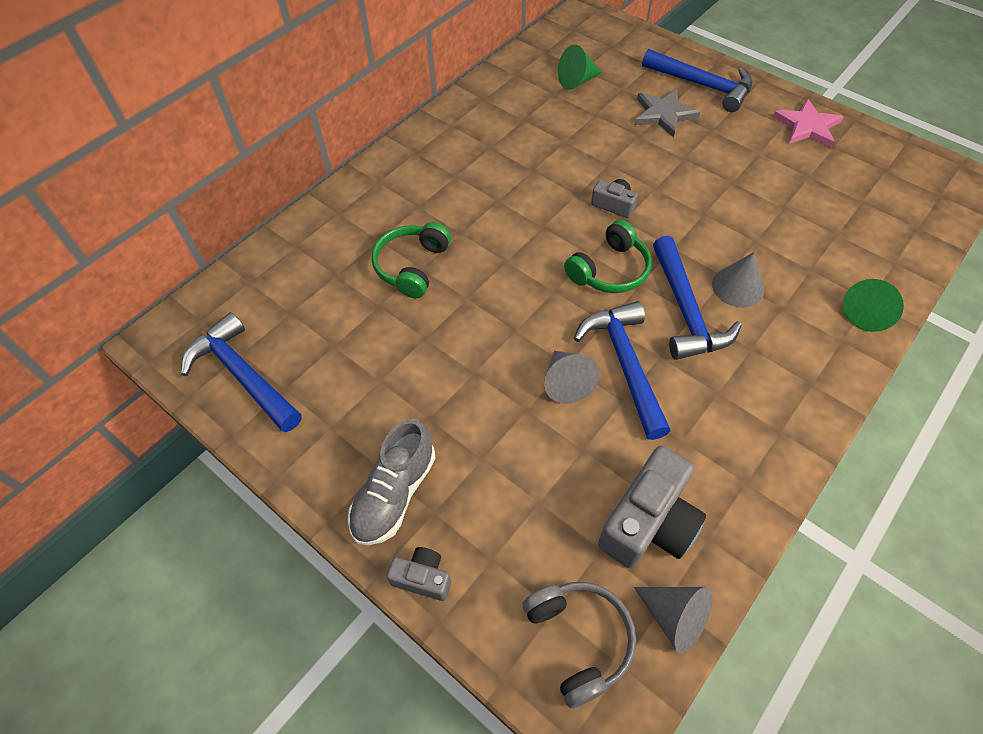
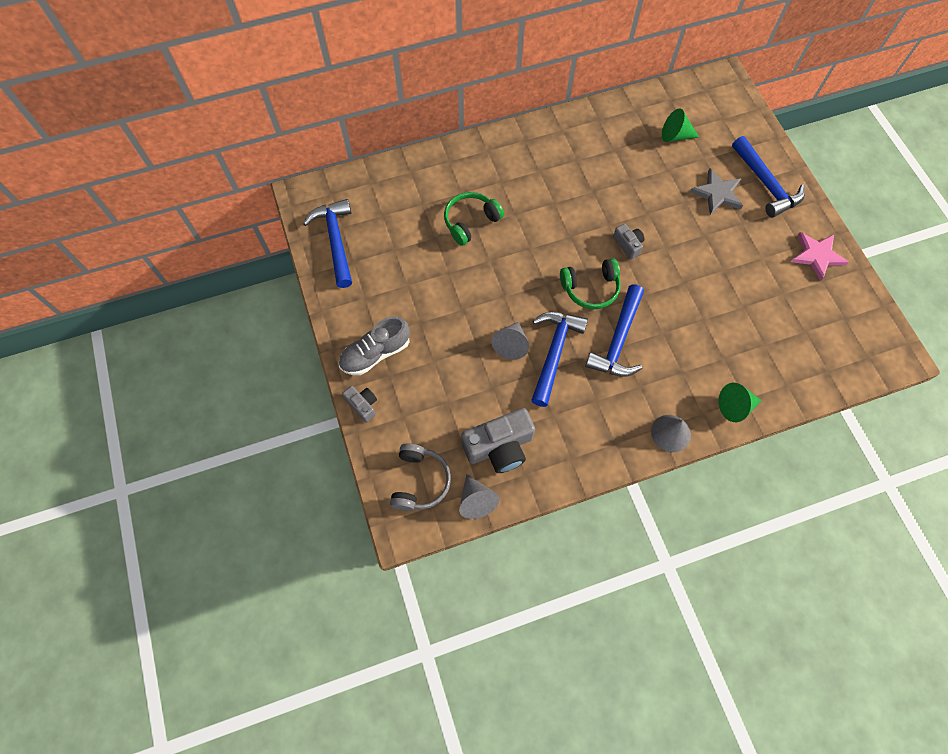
camera: 30 degrees right, 10 degrees up
grey cone [712,252,764,308] -> grey cone moved to [651,415,691,452]

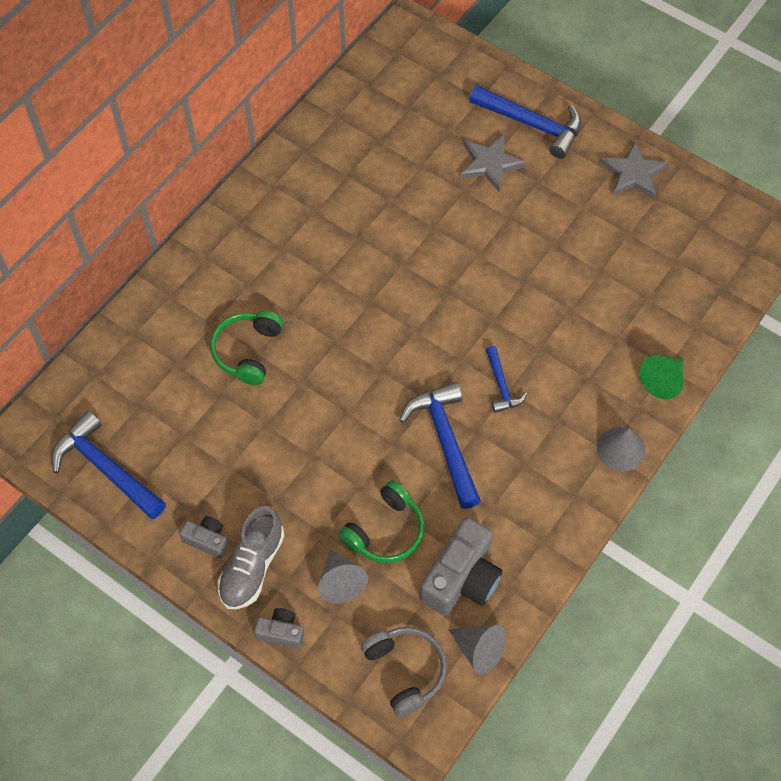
camera: 35 degrees left, 5 degrees down
grey cone [491,322,529,360] -> grey cone moved to [318,549,368,603]
green headphones [560,258,621,309] -> green headphones moved to [339,480,425,563]
blue hammer [585,284,644,377] -> blue hammer [486,346,527,413], size x0.55
grey camera [613,224,644,259] -> grey camera moved to [180,516,228,558]
green cone [662,109,699,142] -> none
pink star [791,232,849,281] -> grey star [600,142,669,199]

